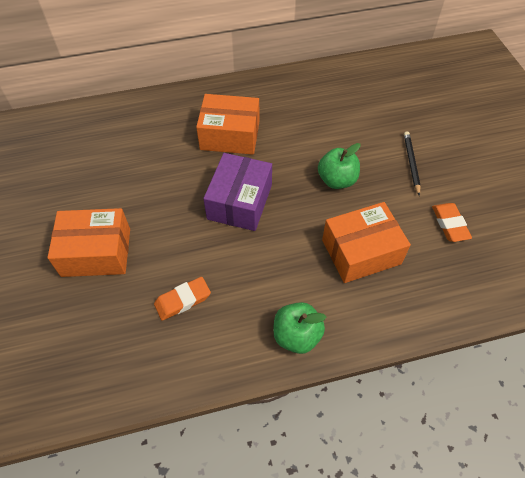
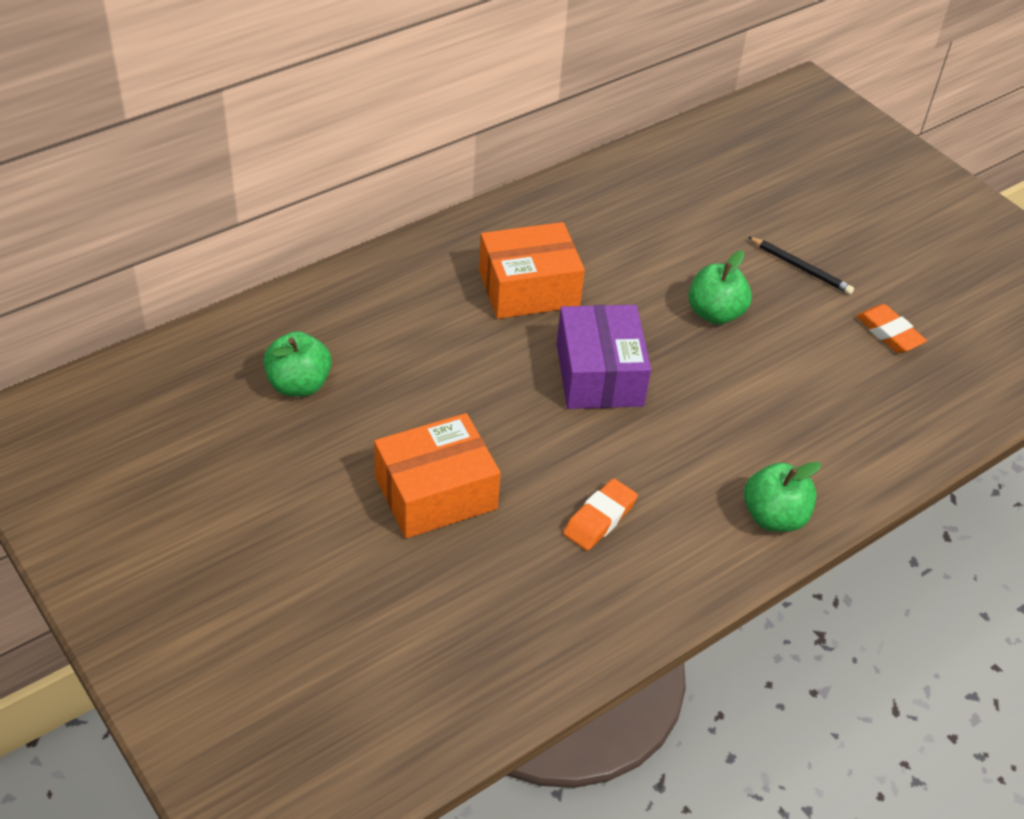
camera: 25 degrees left, 10 degrees down
orange box [322,202,411,283] -> none
black pencil [404,131,421,196] -> black pencil turned 150 degrees clockwise [748,237,854,295]
none -> green apple [263,331,332,397]

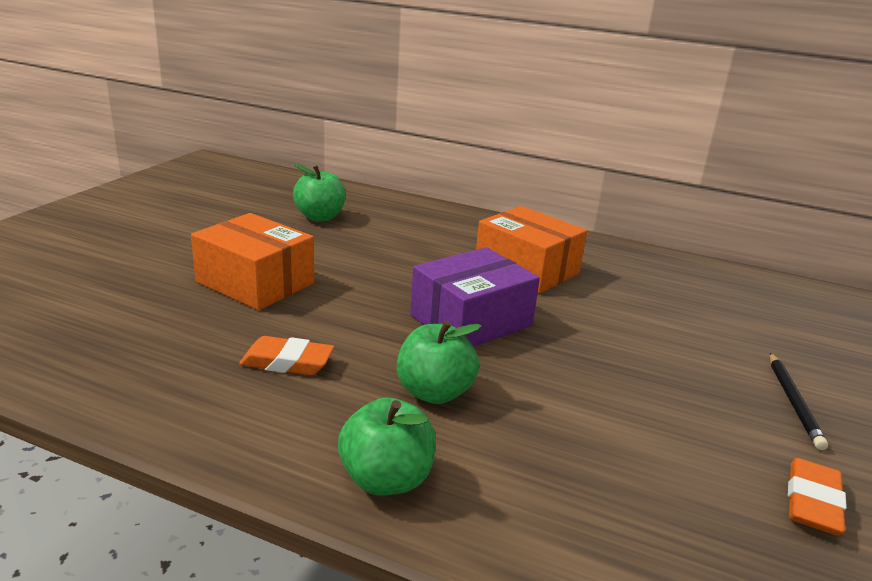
camera: 60 degrees right, 20 degrees down
green apple [688,250,752,324] -> green apple moved to [397,320,482,404]

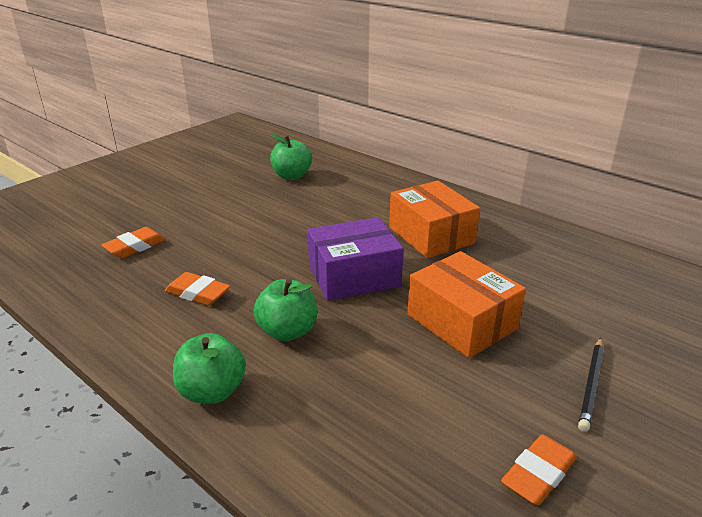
camera: 20 degrees right, 5 degrees up
orange box [191,213,314,310] -> orange box moved to [407,251,526,358]
none -> orange eraser [101,227,166,258]

